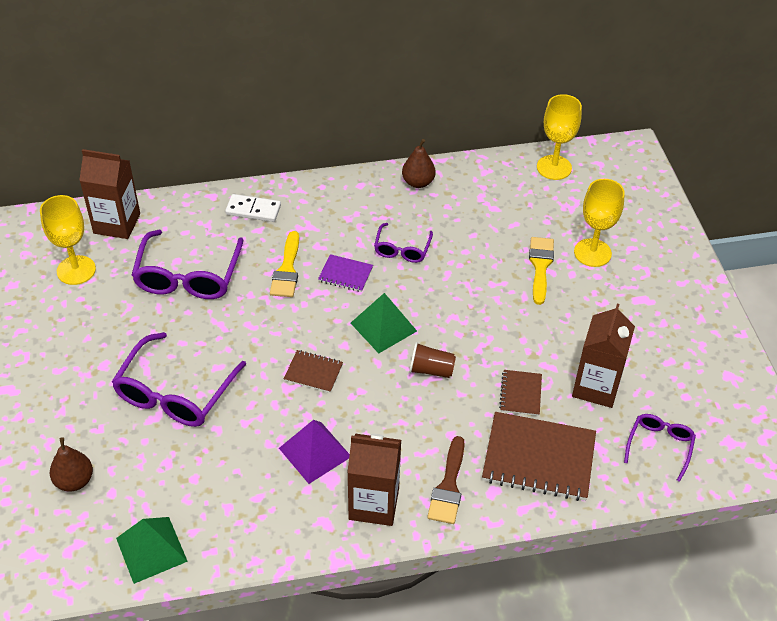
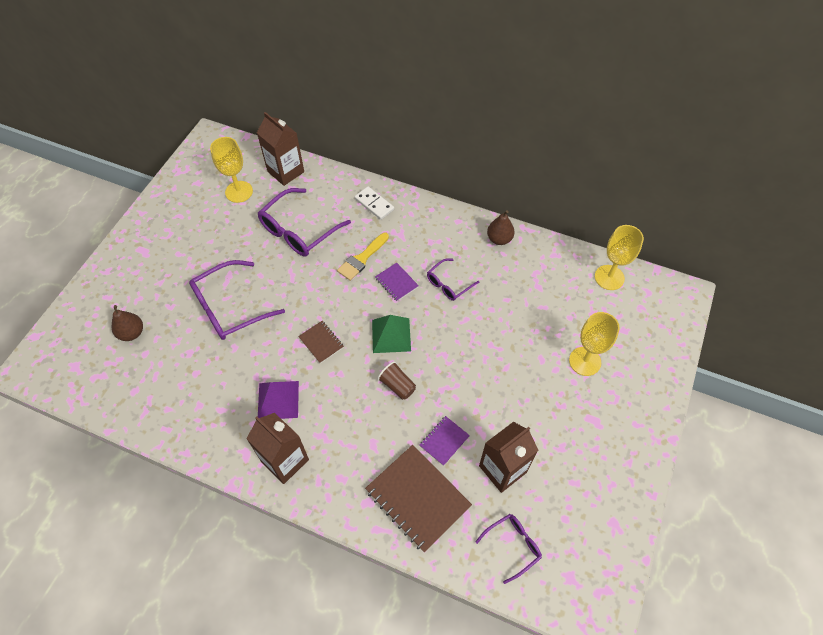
camera: 35 degrees right, 10 degrees up
green pyramid [116,517,188,584] -> none
brown brush [427,436,465,524] -> none
brown notebook [499,370,542,416] -> purple notebook [420,416,470,466]
yellow brush [529,237,554,305] -> none

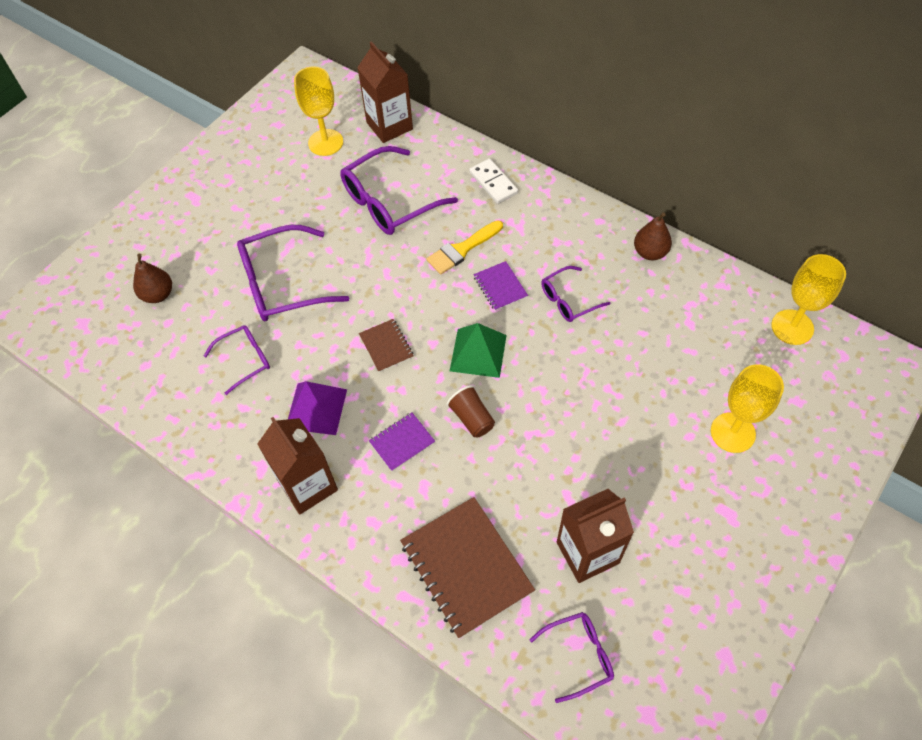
camera: 15 degrees right, 0 degrees up
purple notebook [420,416,470,466] -> purple notebook moved to [369,412,435,471]
none -> purple glasses [204,325,270,395]

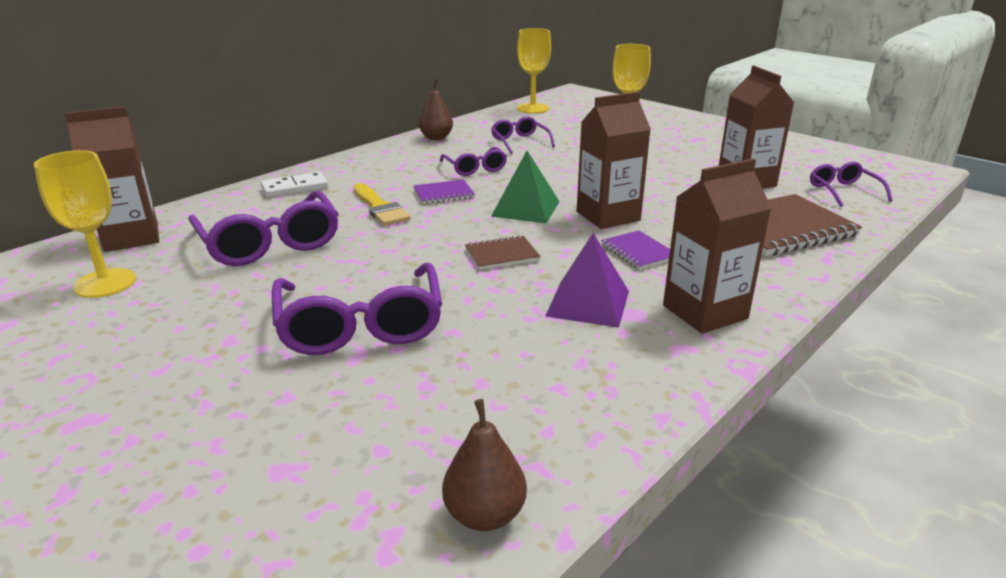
camera: 85 degrees left, 30 degrees down
brown pear [133,254,172,303] -> brown pear moved to [442,399,527,531]
purple glasses [204,325,270,395] -> purple glasses moved to [491,116,555,154]
brown cup [447,385,495,438] -> brown carton [577,92,651,229]

